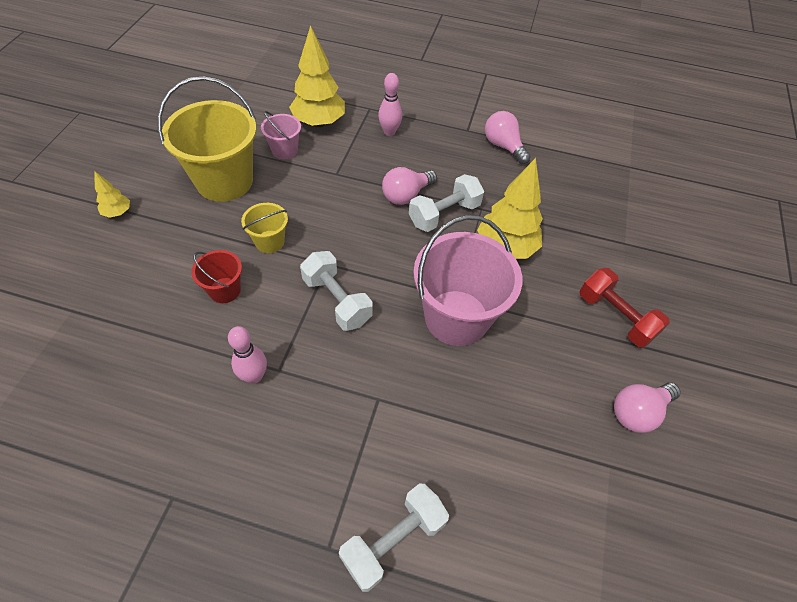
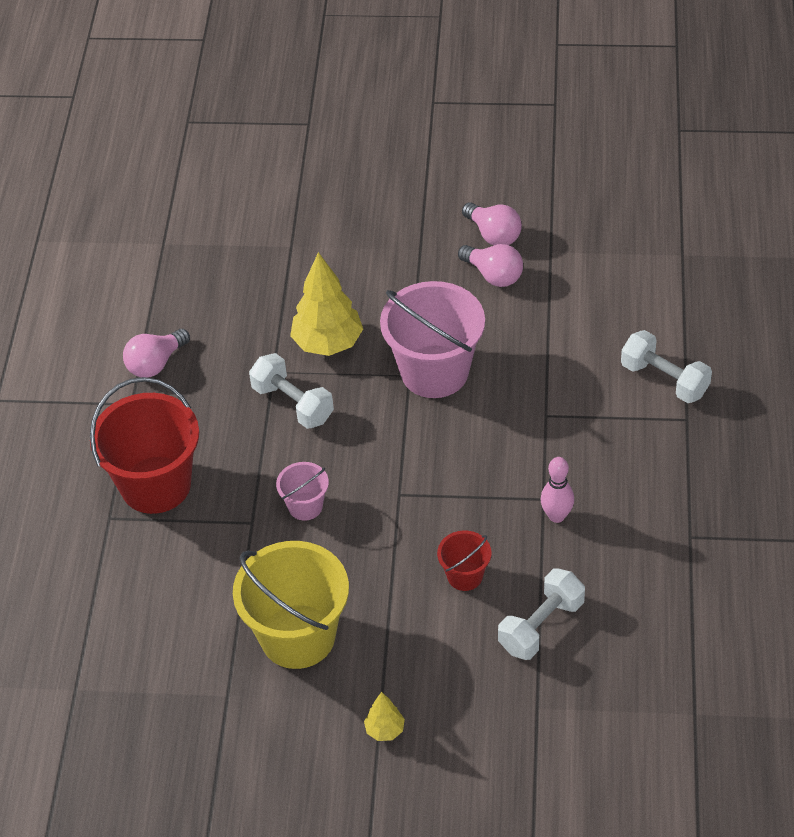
camera: 95 degrees left, 5 degrees down
yellow bucket [241,203,288,253] -> none
pink bucket [261,111,301,159] -> pink bucket moved to [276,462,329,521]
yellow tree [289,25,345,127] -> none
white dumbbell [300,251,373,331] -> white dumbbell moved to [498,568,585,660]
pink bowling pin [378,73,402,136] -> red bucket [90,377,199,514]
pink light bulb [382,167,437,205] -> pink light bulb moved to [458,244,523,287]
red dumbbell [580,268,670,347] -> none

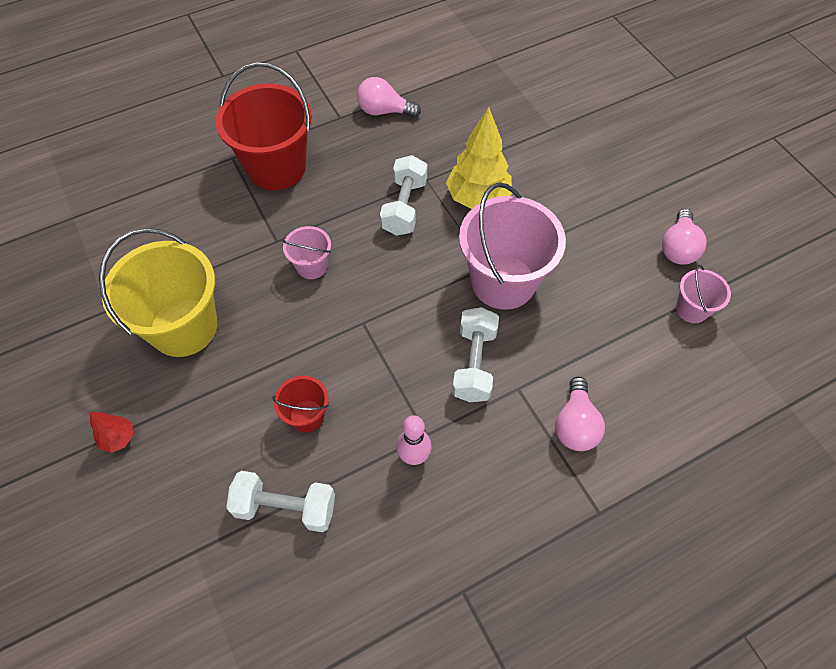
camera: 55 degrees right, 10 degrees up
yellow tree [364,692,405,741] -> red tree [90,412,133,453]
pink light bulb [458,244,523,287] -> pink light bulb moved to [555,377,605,451]
white dumbbell [621,330,712,403] -> white dumbbell moved to [452,307,499,402]
none -> pink bucket [676,265,731,323]

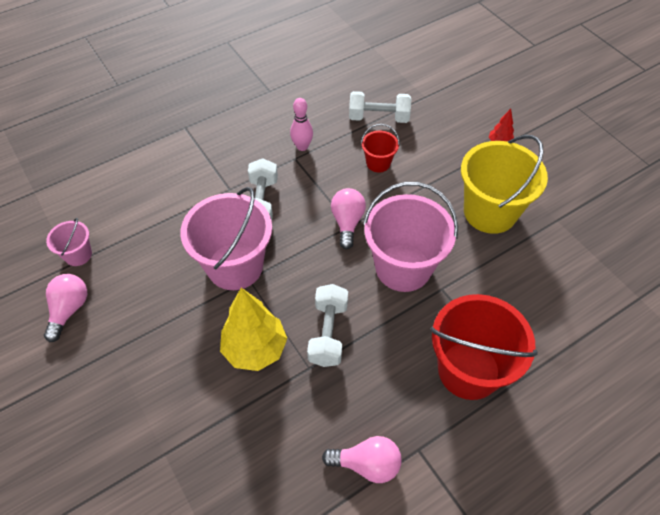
camera: 175 degrees right, 5 degrees down
pink bucket [282,226,331,279] -> pink bucket [363,182,458,292], size x2.07
pink light bulb [555,377,605,451] -> pink light bulb moved to [331,188,366,249]

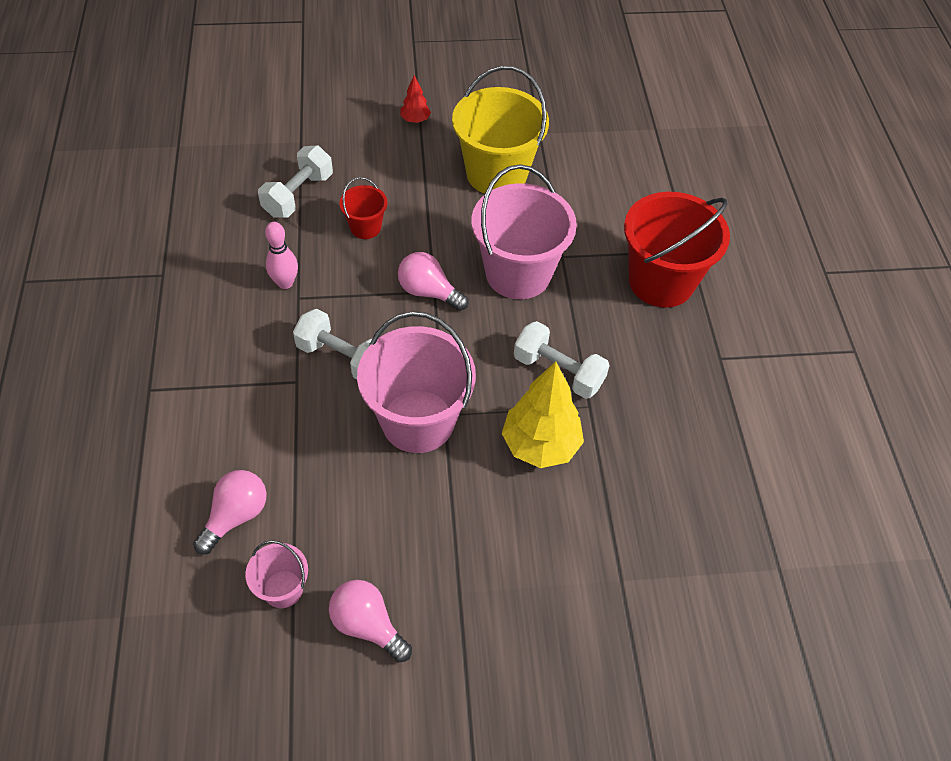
camera: 65 degrees left, 0 degrees up
pink light bulb [322,436,402,483] -> pink light bulb moved to [193,470,267,555]

